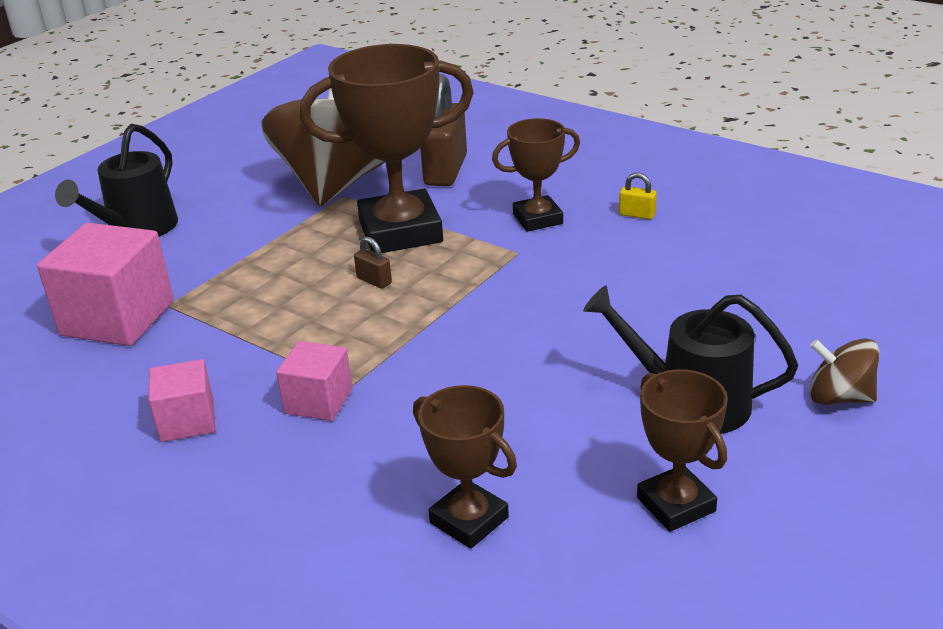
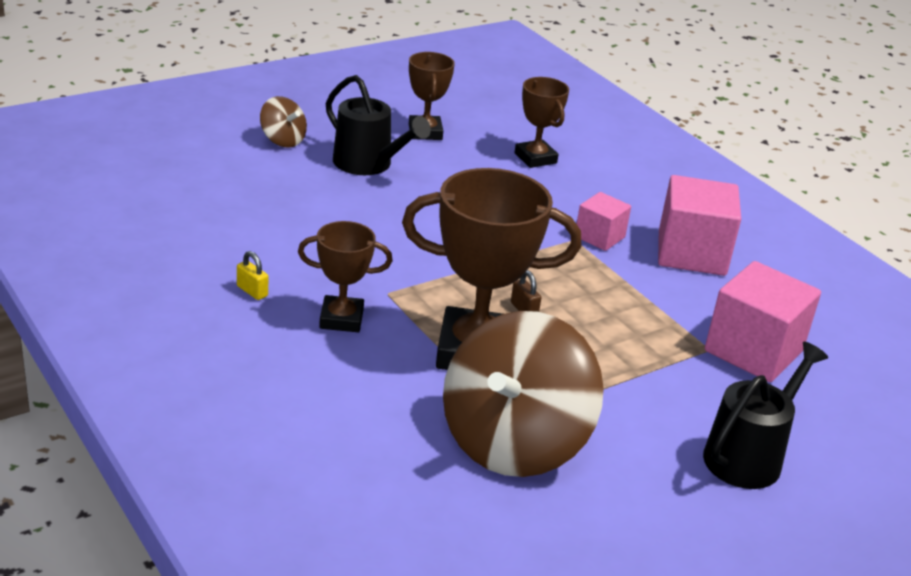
camera: 165 degrees left, 0 degrees up
pink cube [148,359,215,442] -> pink cube [658,175,741,276], size x1.77
brown padlock [420,74,467,186] -> none

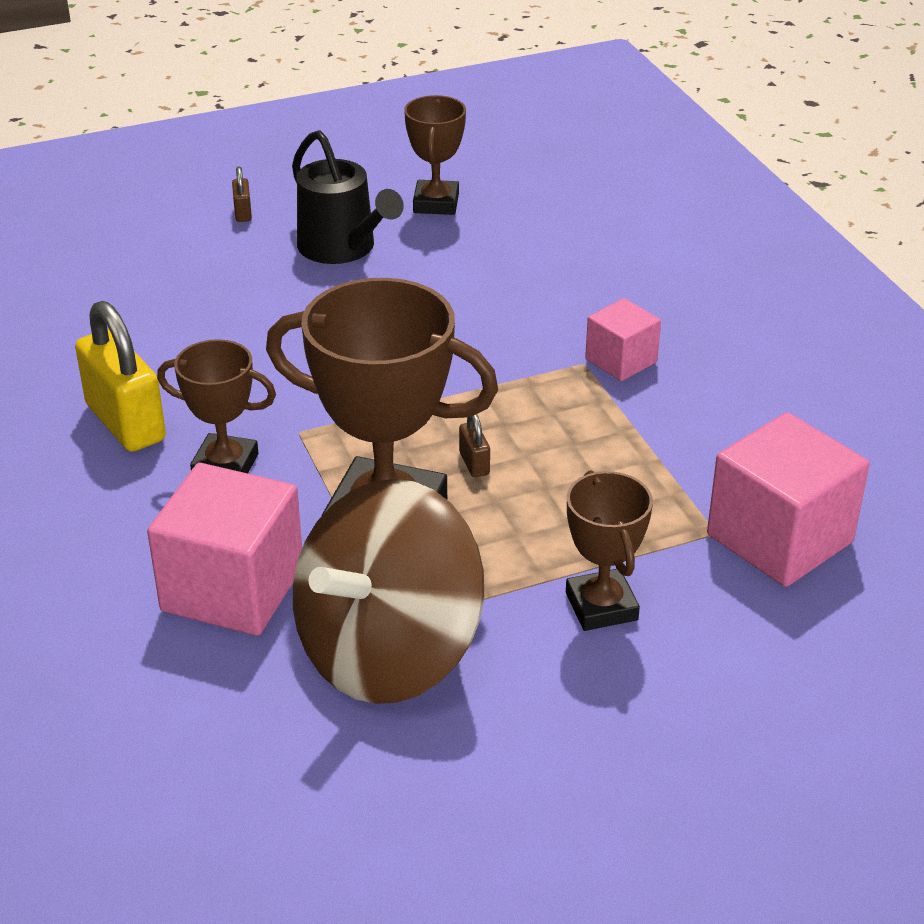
camera: 15 degrees right, 5 degrees up
yellow padlock [237,251,268,300] -> yellow padlock [75,301,166,452], size x2.32
brown spinning top [260,96,307,147] -> brown padlock [232,167,252,222]
brown trophy [514,77,569,168] -> brown trophy moved to [566,471,653,631]
pink cube [658,175,741,276] -> pink cube moved to [147,463,302,636]
black watering can [703,342,828,489] -> none

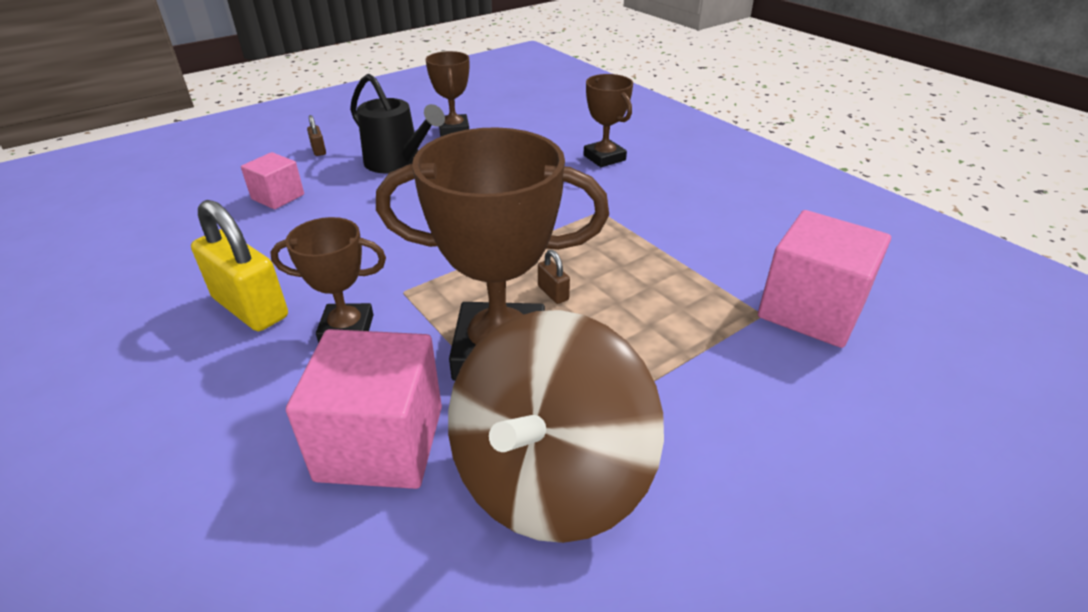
camera: 15 degrees left, 0 degrees up
brown trophy [566,471,653,631] -> brown trophy moved to [584,74,633,167]
pink cube [585,298,661,381] -> pink cube moved to [241,152,304,209]

